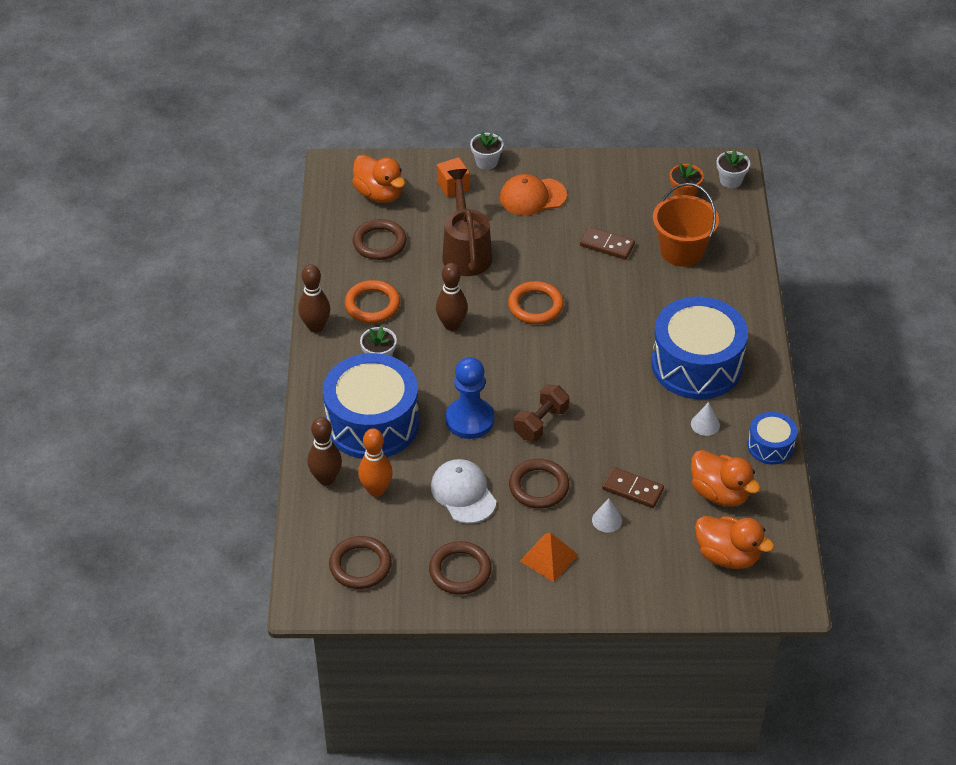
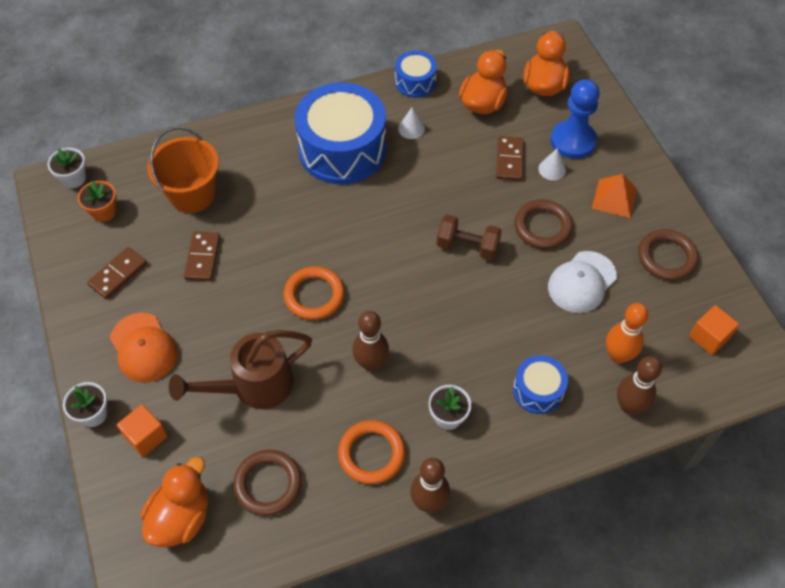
camera: 110 degrees left, 10 degrees up
blue drum [323,353,419,459] -> blue drum [513,355,568,414], size x0.49
brown ring [329,536,392,589] -> orange cube [689,305,739,355]
blue pawn [446,357,494,439] -> blue pawn moved to [550,79,600,159]
none -> brown domino [87,247,147,299]

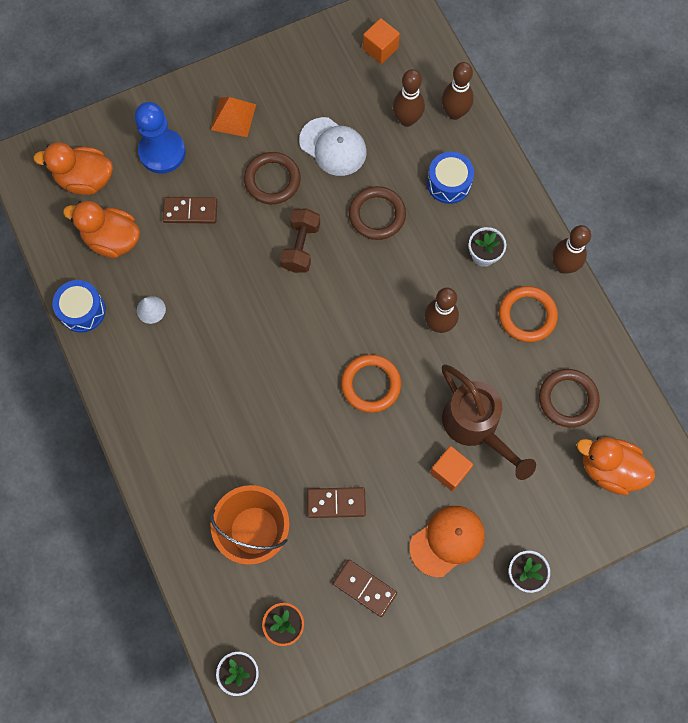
camera: 95 degrees left, 15 degrees up
orange cube [117,404,168,457] -> orange cube moved to [430,446,473,491]
blue drum [295,83,386,184] -> none
white cone [538,148,566,180] -> none
orange bowling pin [606,303,649,364] -> brown bowling pin [393,69,425,127]
brown ring [638,229,698,281] -> brown ring moved to [349,186,406,240]

